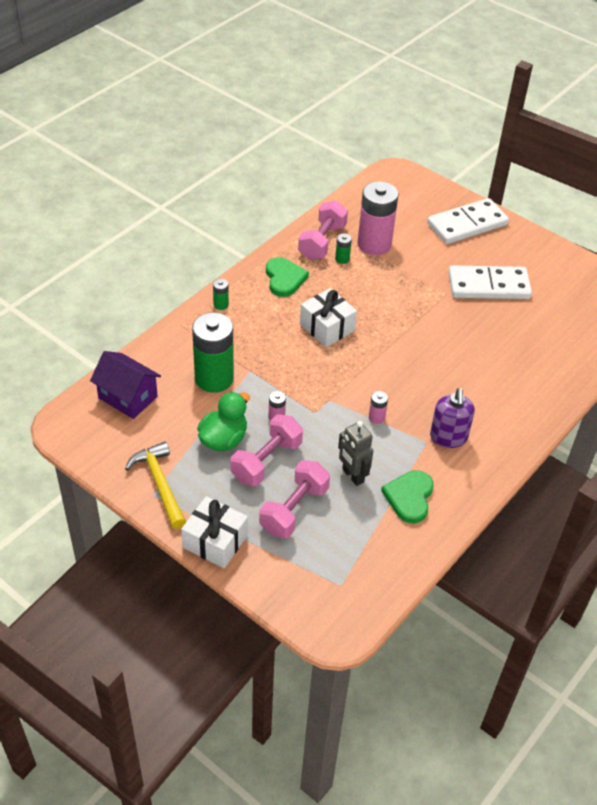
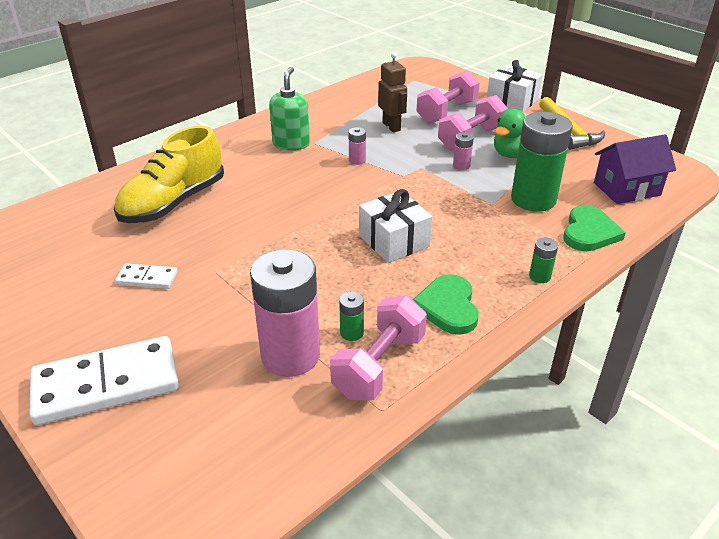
camera: 170 degrees left, 10 degrees down
purple house [90,351,161,419] -> purple house turned 60 degrees counterclockwise [594,134,676,204]
grey robot [338,421,373,486] -> brown robot [378,52,407,132]
green heart [381,470,433,523] -> green heart moved to [563,205,626,251]
purple soap dispenser [430,388,475,448] -> green soap dispenser [269,67,310,151]
white domino [448,265,532,299] -> white domino [115,263,178,289], size x0.48
none -> yellow shoe [114,126,224,223]

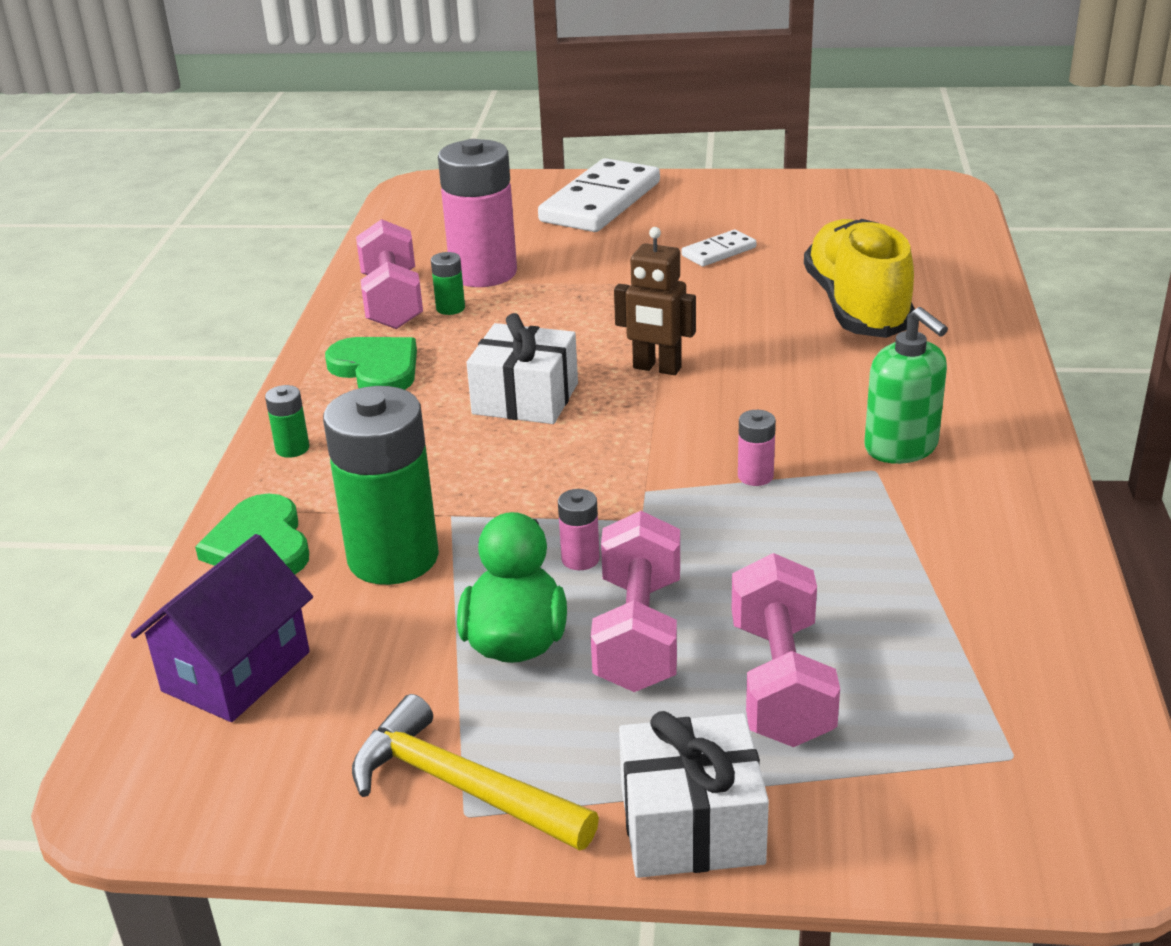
camera: 140 degrees right, 5 degrees down
brown robot [378,52,407,132] -> brown robot moved to [614,227,696,375]

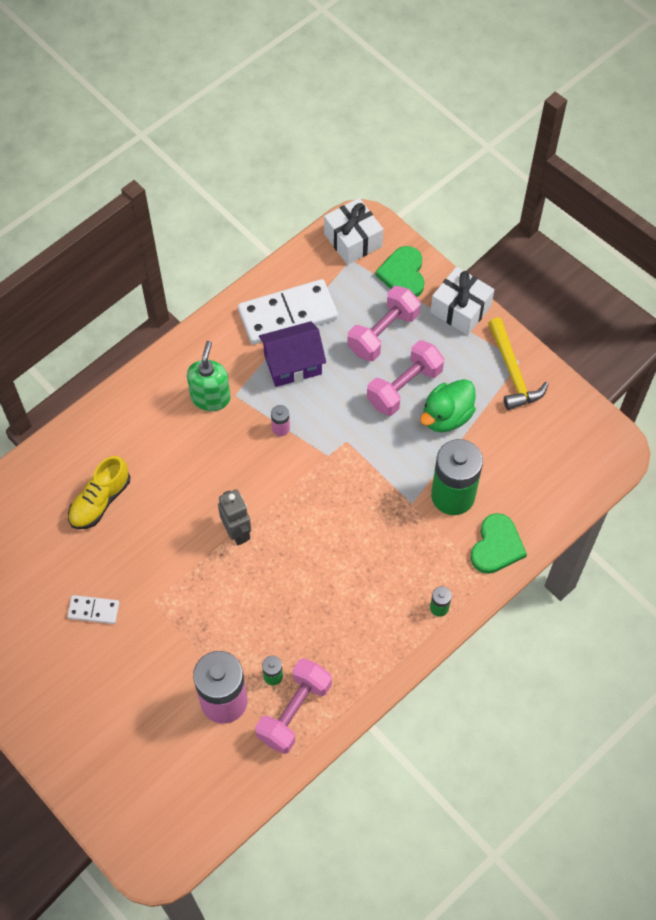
camera: 140 degrees left, 30 degrees up
purple house [131,534,313,722] -> purple house moved to [259,321,326,387]
green heart [325,337,417,390] -> green heart moved to [375,246,424,297]
white gift [466,313,578,424] -> white gift moved to [324,198,383,265]
white domino [538,158,660,232] -> white domino moved to [238,279,338,344]
pink battery [558,489,600,570] -> none
brown robot [614,227,696,375] -> grey robot [218,489,251,545]
yellow shoe [804,219,915,338] -> yellow shoe [68,456,130,529], size x0.65

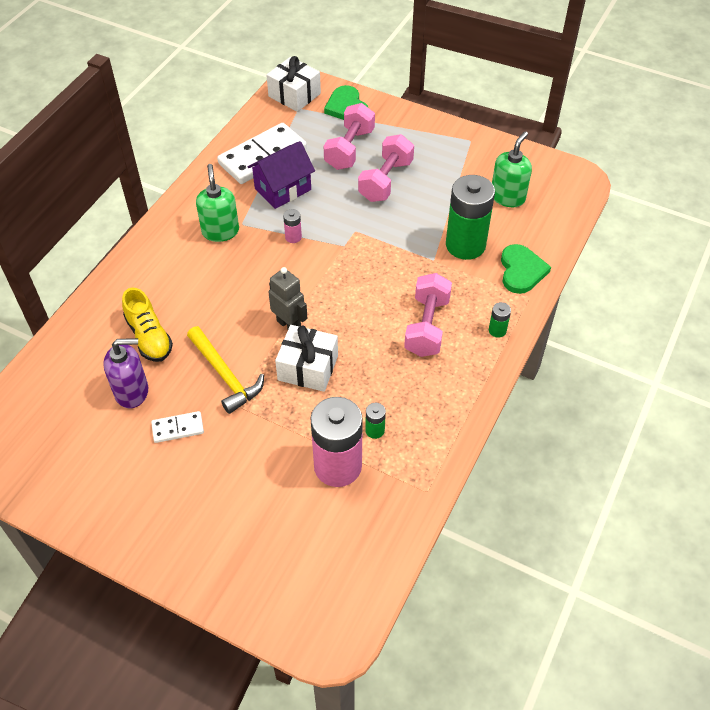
camera: 20 degrees left, 10 degrees down
yellow shoe [68,456,130,529] -> yellow shoe turned 45 degrees counterclockwise [122,287,173,362]
pink dumbbell [255,658,332,754] -> pink dumbbell moved to [404,273,452,357]
green duck [420,379,476,432] -> none
white gift [430,267,494,335] -> white gift moved to [275,325,338,392]
yellow hammer [488,317,548,410] -> yellow hammer moved to [187,326,264,414]
none -> purple soap dispenser [103,338,148,408]
none -> green soap dispenser [492,131,532,207]

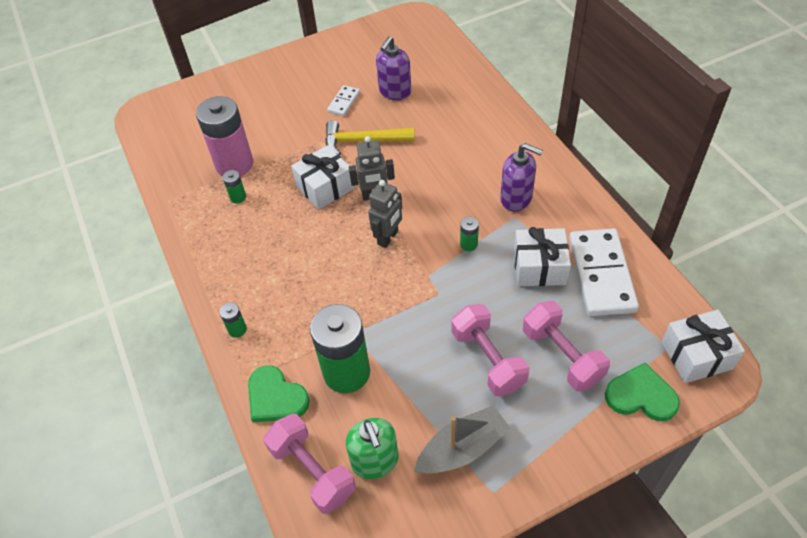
camera: 130 degrees right, 0 degrees up
yellow shoe [122,287,173,362] -> none
green soap dispenser [196,164,239,242] -> purple soap dispenser [500,143,543,212]
purple house [248,141,315,209] -> white gift [514,227,571,286]
pink battery [283,209,302,243] -> green battery [460,217,479,251]
pink dumbbell [404,273,452,357] -> pink dumbbell moved to [263,414,355,514]
none -> grey robot [368,180,402,248]
none -> grey boat [414,406,511,474]

